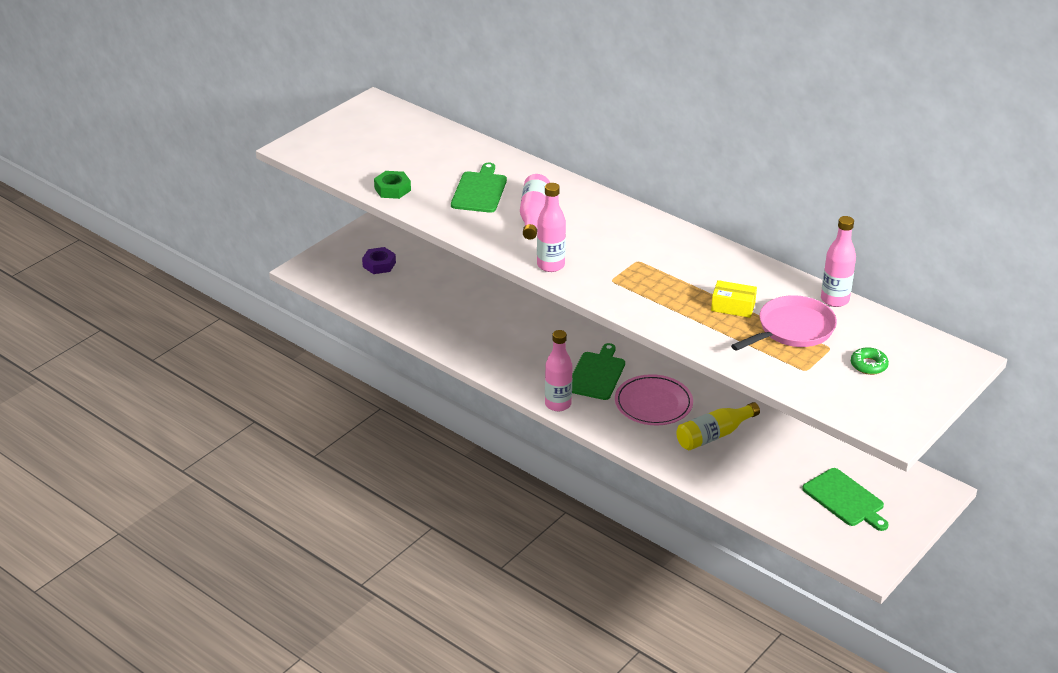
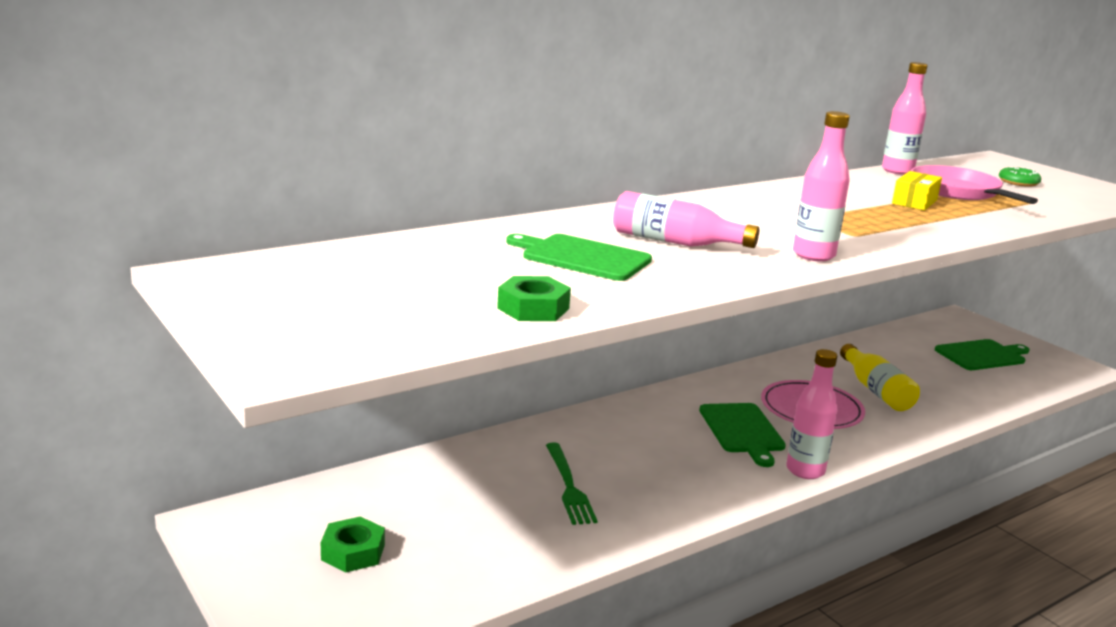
camera: 75 degrees left, 15 degrees down
purple nut [362,247,396,274] -> green nut [321,517,385,572]
green cutting board [572,343,625,400] -> green cutting board turned 135 degrees counterclockwise [699,403,786,467]
none -> green fork [546,442,598,525]

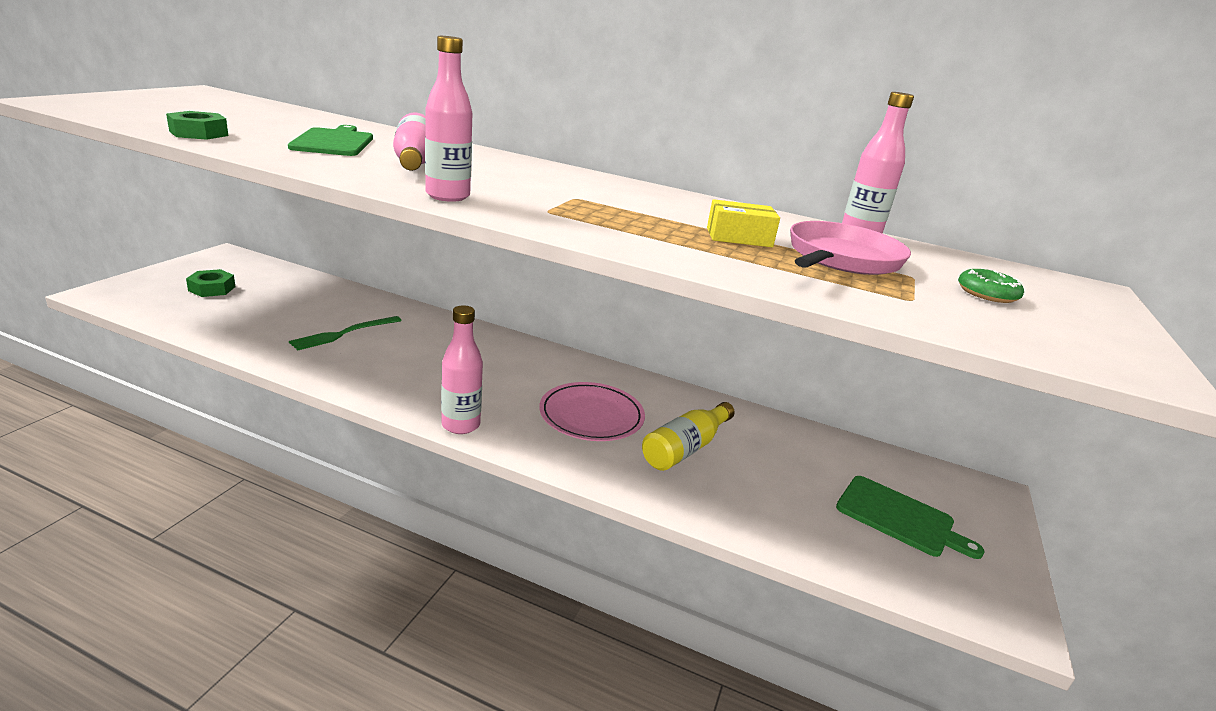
camera: 55 degrees right, 5 degrees up
green cutting board [699,403,786,467] -> none

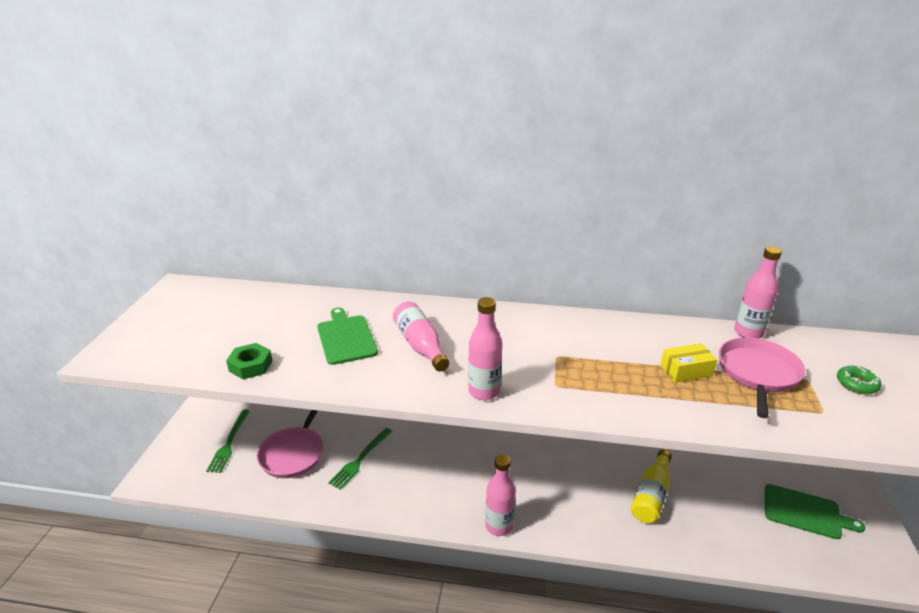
camera: 10 degrees left, 5 degrees up
green nut [186,269,235,297] -> green fork [206,410,250,473]
pink plate [539,382,645,441] -> none
none -> pink pan [257,410,323,478]

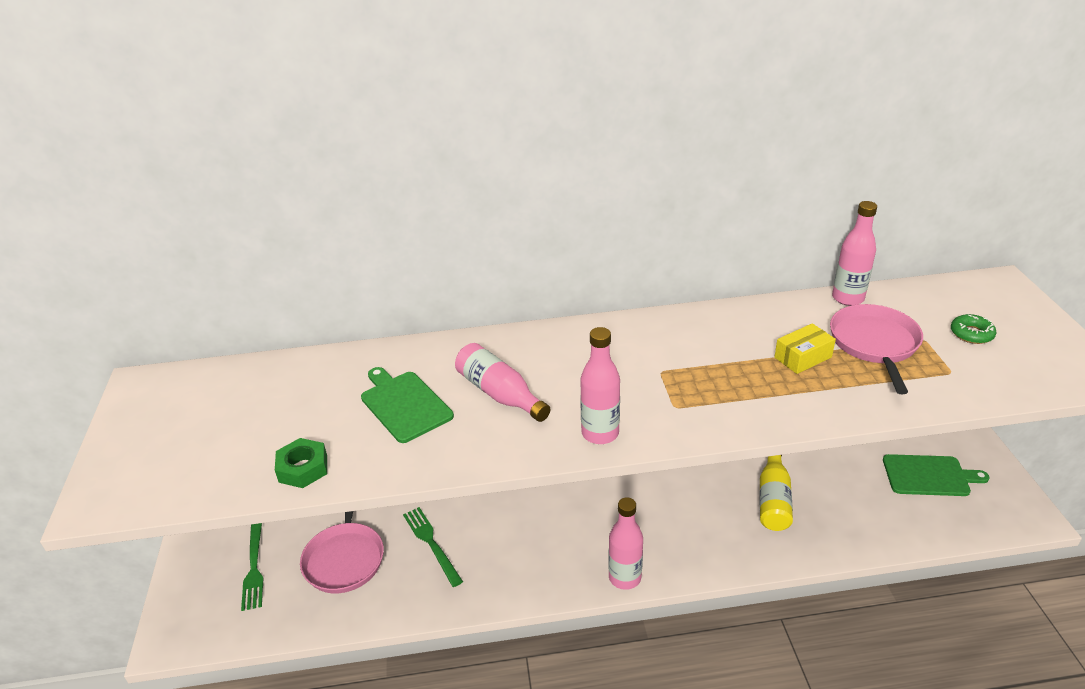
camera: 15 degrees left, 5 degrees up
green fork [328,428,392,490] -> green fork turned 135 degrees clockwise [403,507,463,587]

